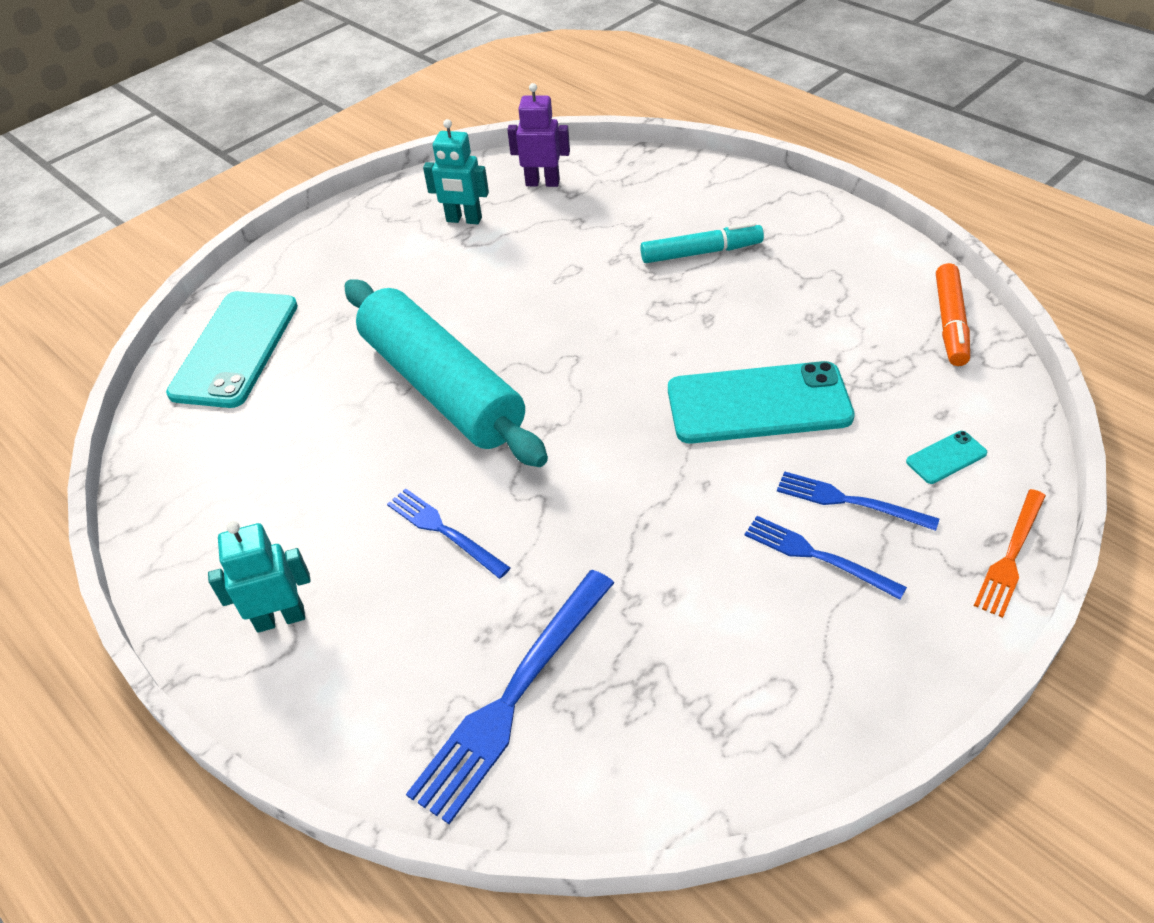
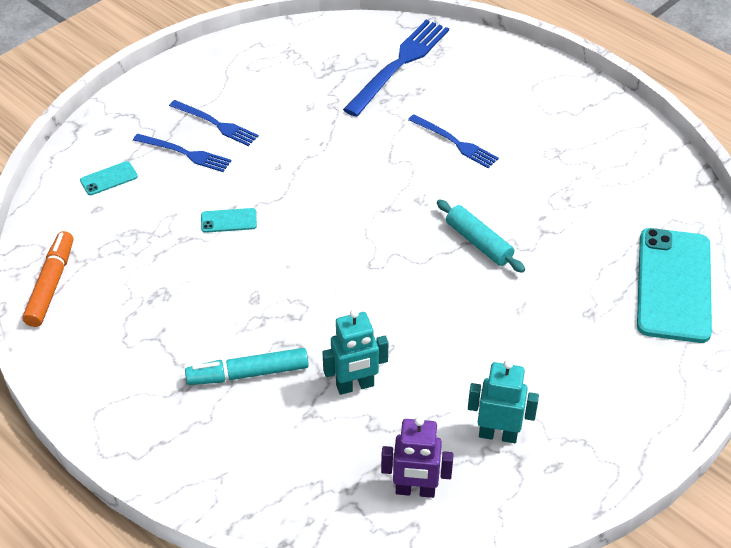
camera: 175 degrees right, 0 degrees up
turquoise robot [208,521,311,633] -> turquoise robot moved to [323,309,388,395]
turquoise rolling pin [344,279,548,467] -> turquoise rolling pin [437,200,525,273], size x0.45
turquoise phone [668,361,855,444] -> turquoise phone [201,208,257,233], size x0.41
orange fork [974,489,1046,618] -> none

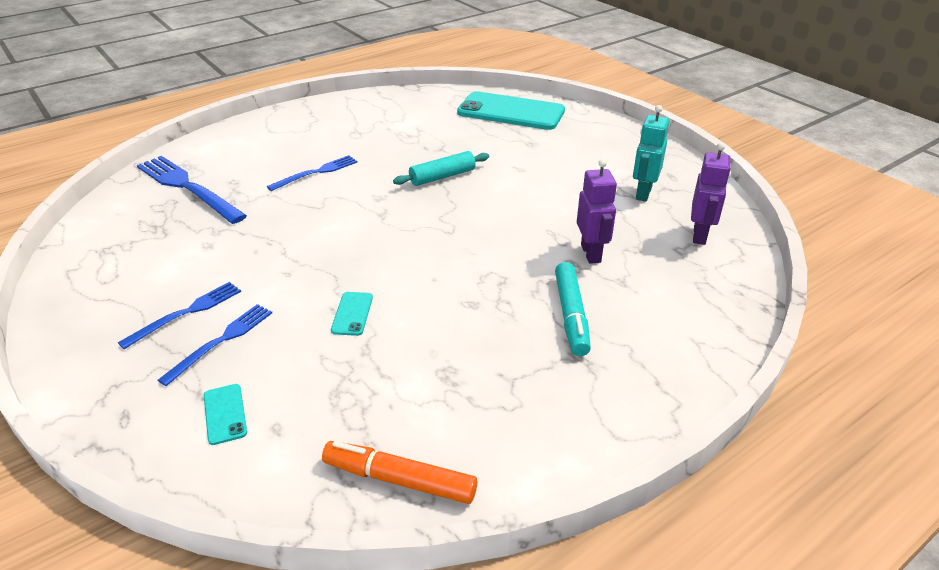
camera: 80 degrees left, 10 degrees down
turquoise robot [323,309,388,395] -> purple robot [577,159,617,264]

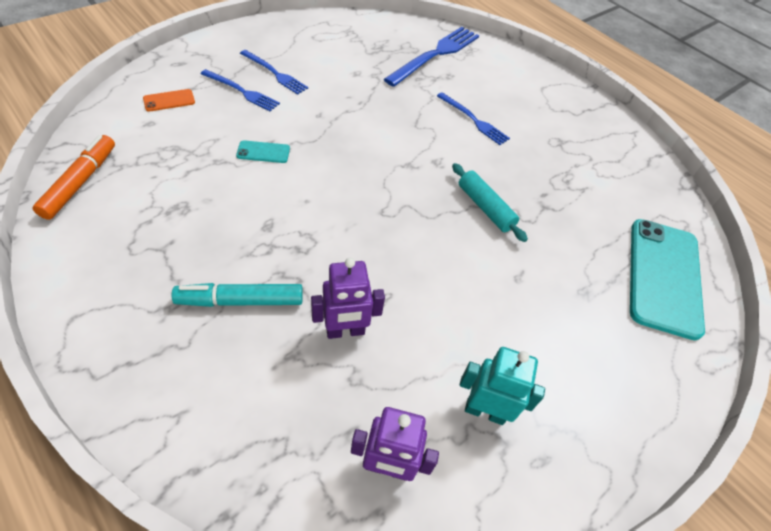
camera: 80 degrees right, 15 degrees up
turquoise phone [204,384,247,445] -> orange phone [143,89,195,112]

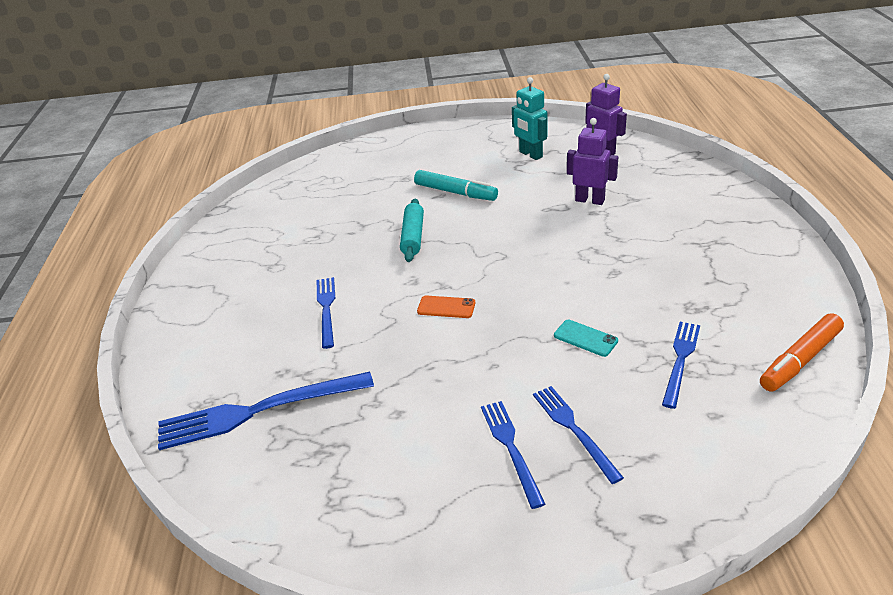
camera: 135 degrees left, 15 degrees down
orange phone [143,89,195,112] -> orange phone moved to [417,296,475,318]
turquoise marker [172,283,303,307] -> turquoise marker moved to [414,170,498,201]
turquoise phone [630,219,705,340] -> none
none -> blue fork [662,322,700,409]

